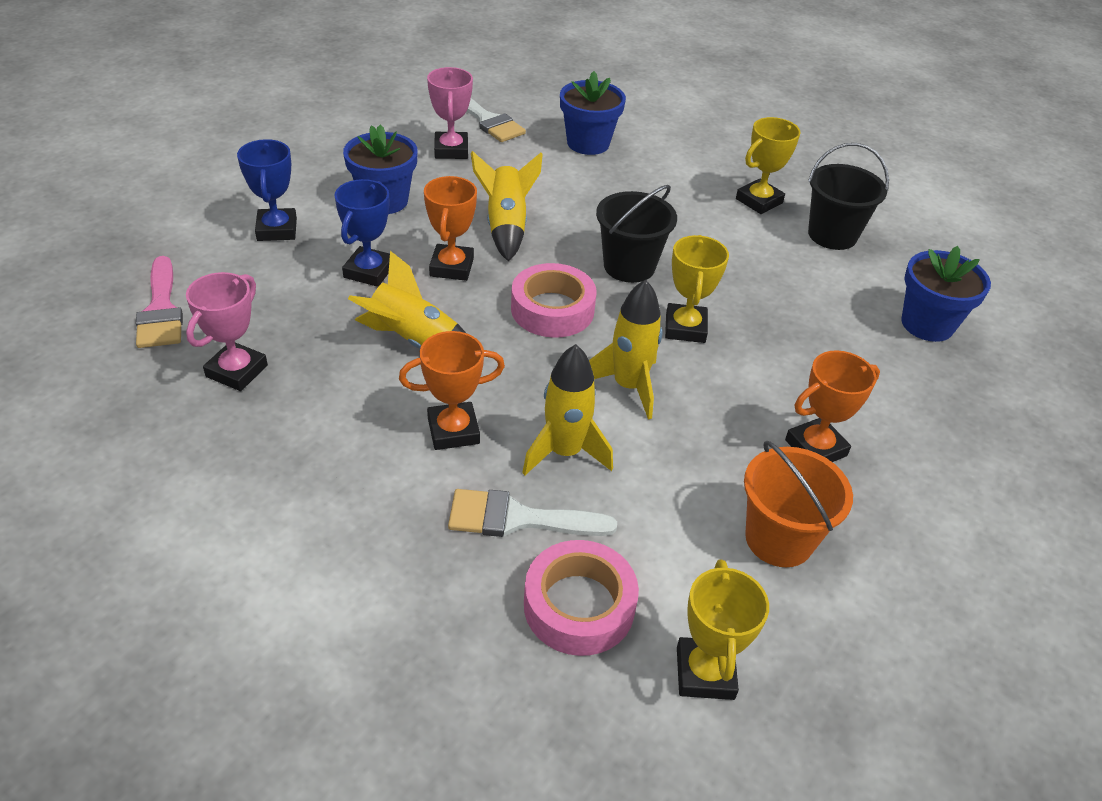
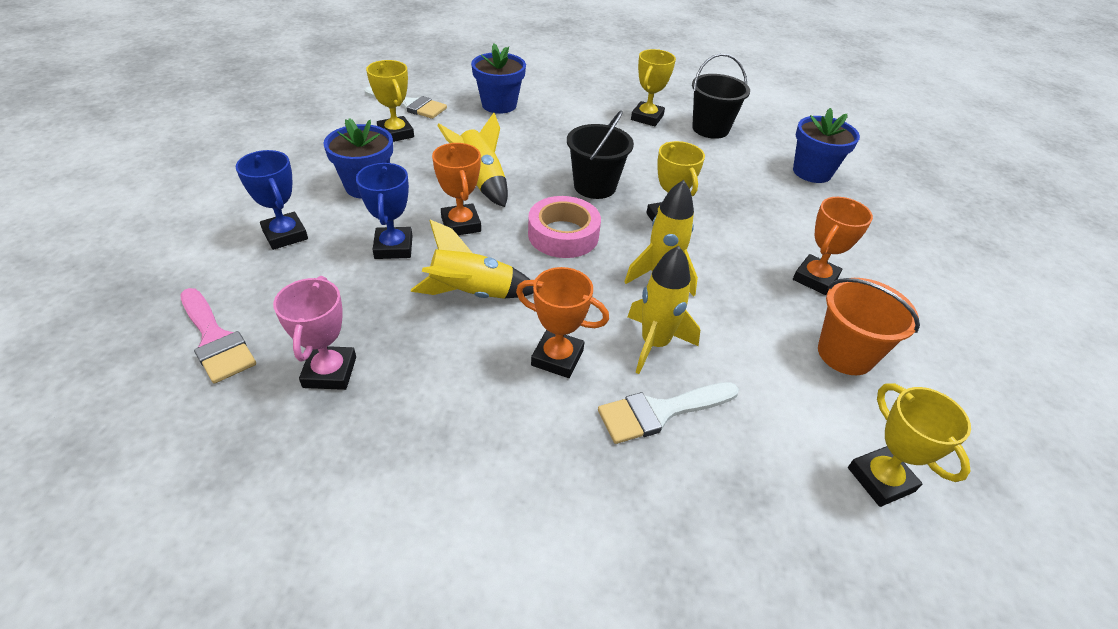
camera: 25 degrees left, 0 degrees up
orange trophy [399,331,505,450] -> orange trophy turned 60 degrees clockwise [516,267,609,378]
pink trophy [427,67,473,159] -> yellow trophy [366,60,414,142]
pink tape [524,540,639,656] -> none

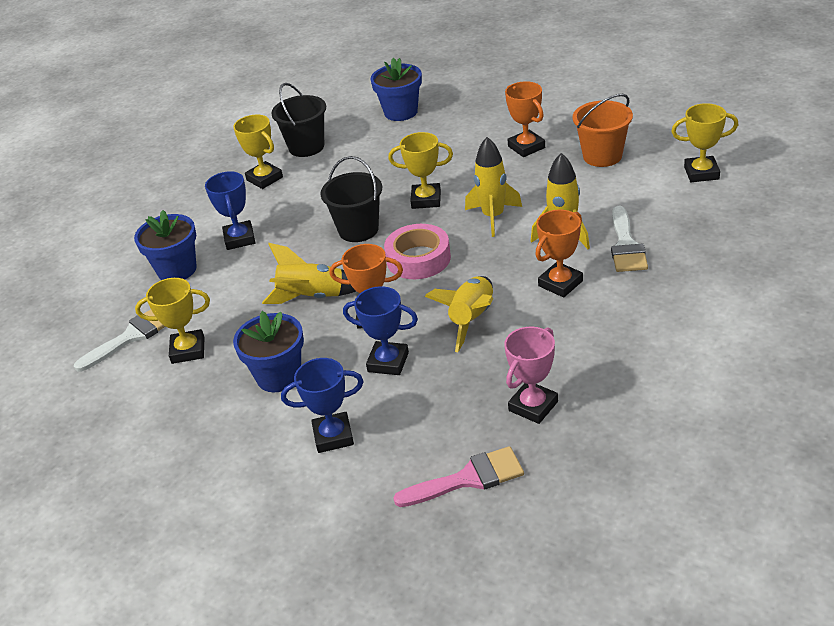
camera: 60 degrees left, 5 degrees down
pink trophy [273,276,356,390] -> pink trophy turned 75 degrees counterclockwise [504,327,558,424]
none -> blue trophy [205,171,255,250]

